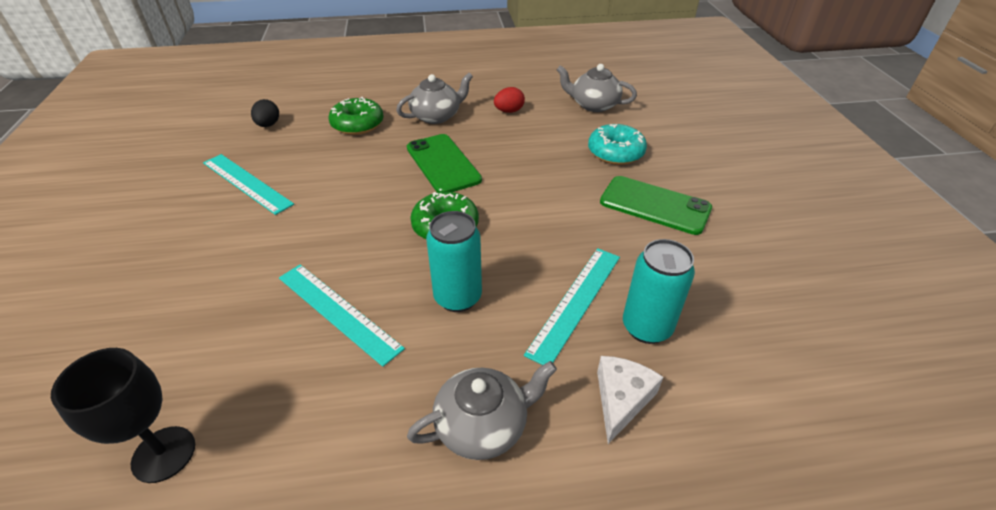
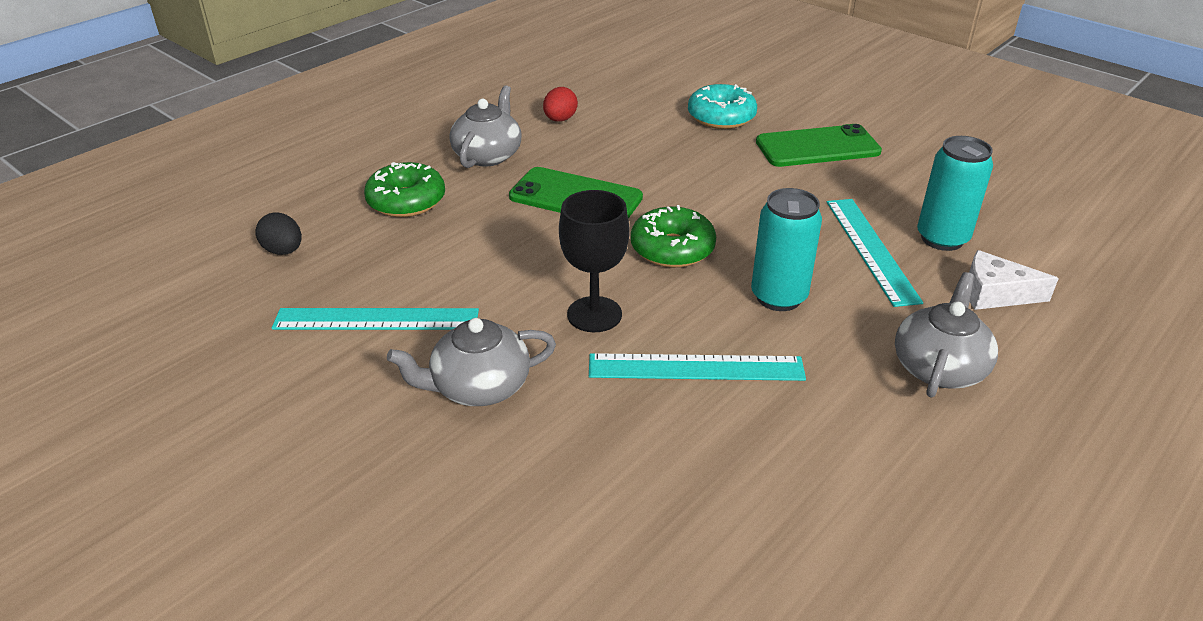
camera: 40 degrees left, 5 degrees down
black goblet [51,348,195,483] -> black goblet moved to [559,190,630,332]
grey teapot [557,64,637,112] -> grey teapot moved to [387,318,556,406]
white cheese [597,356,663,444] -> white cheese turned 60 degrees counterclockwise [969,250,1059,310]

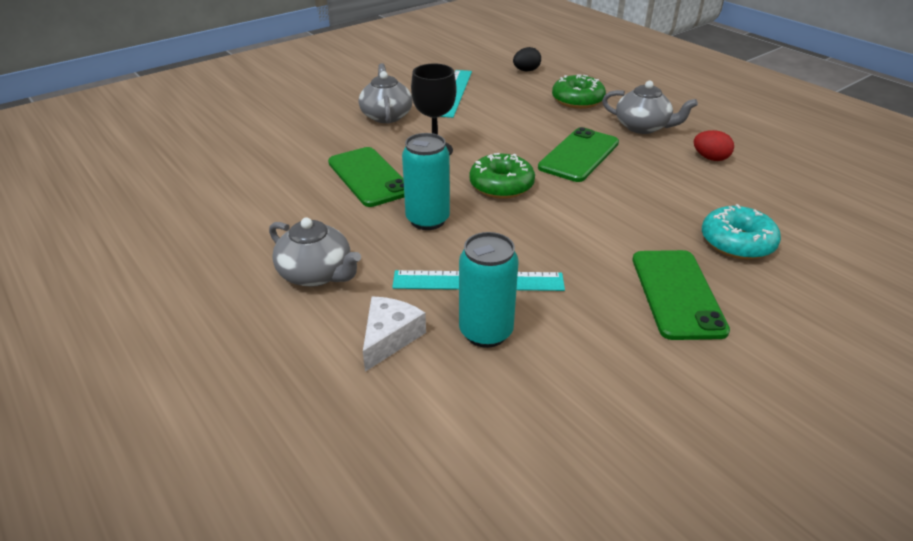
camera: 100 degrees right, 0 degrees up
turquoise ruler [589,353,806,381] -> green phone [328,147,404,207]

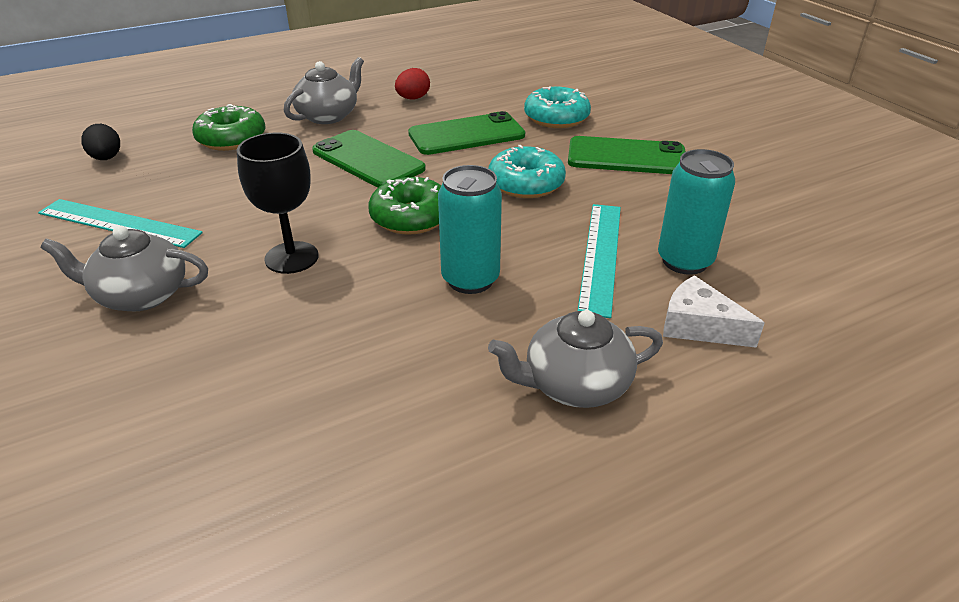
camera: 80 degrees left, 0 degrees up
grey teapot [269,217,361,287] -> grey teapot turned 150 degrees counterclockwise [488,310,663,408]
green phone [328,147,404,207] -> green phone moved to [408,111,525,155]
none -> turquoise donut [488,145,566,198]

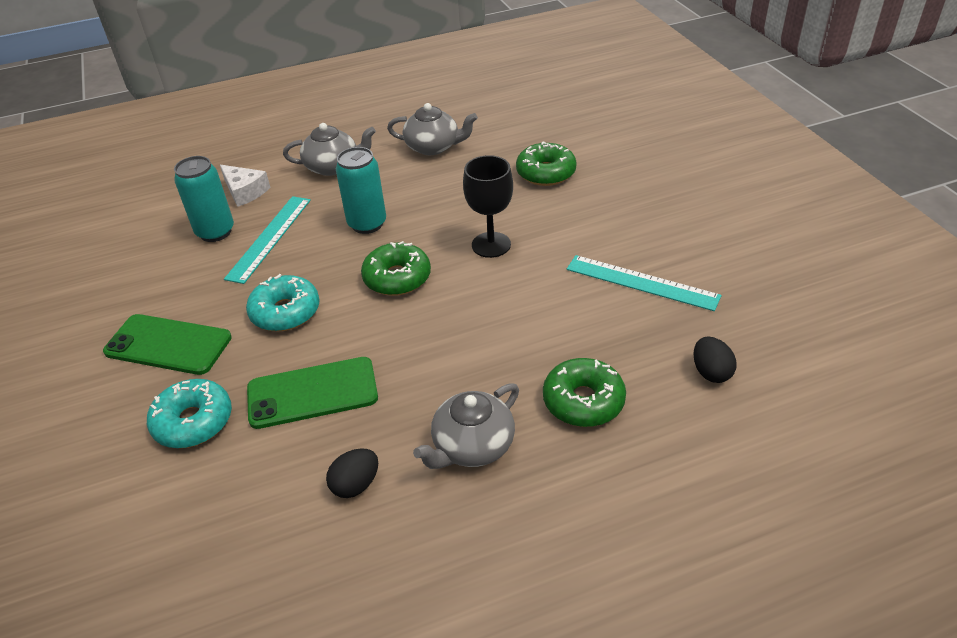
camera: 170 degrees left, 5 degrees up
grey teapot [41,226,208,311] -> grey teapot moved to [387,103,478,155]
green phone [312,130,426,188] -> none
red egg [395,68,430,99] -> black egg [326,448,378,498]
none -> green donut [516,142,577,186]

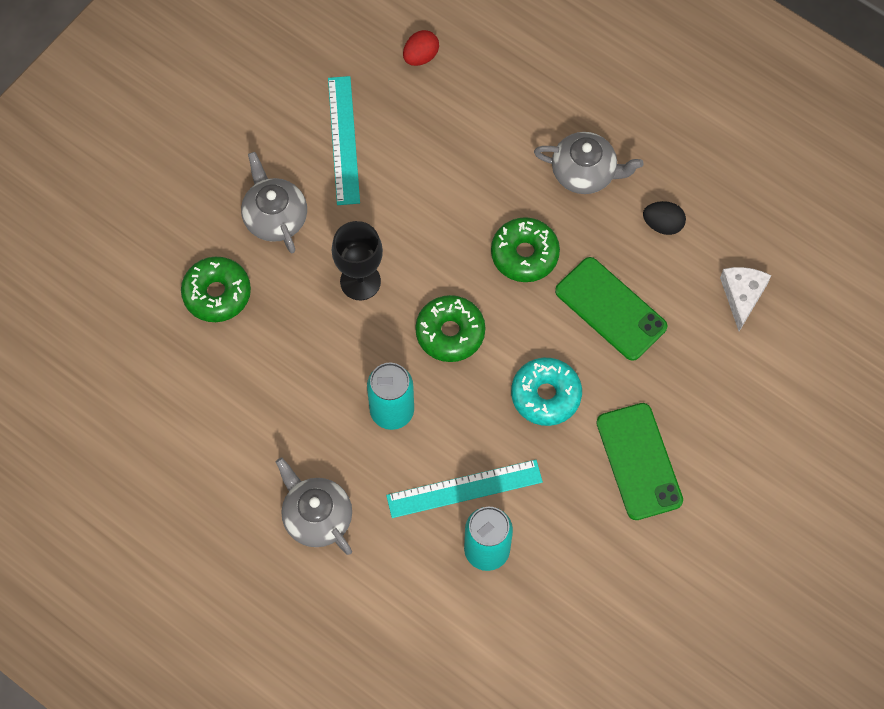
camera: 125 degrees left, 25 degrees up
turquoise donut [147,379,232,448] -> none
white cheese [220,165,270,207] -> white cheese moved to [720,267,771,331]
grey teapot [387,103,478,155] -> grey teapot moved to [241,152,307,253]
green donut [543,358,626,427] -> green donut moved to [491,217,560,282]
black egg [694,337,736,383] -> red egg [403,30,439,66]

